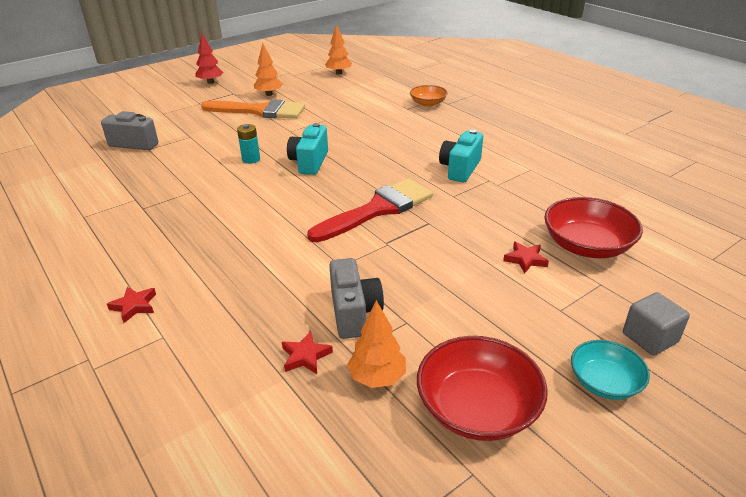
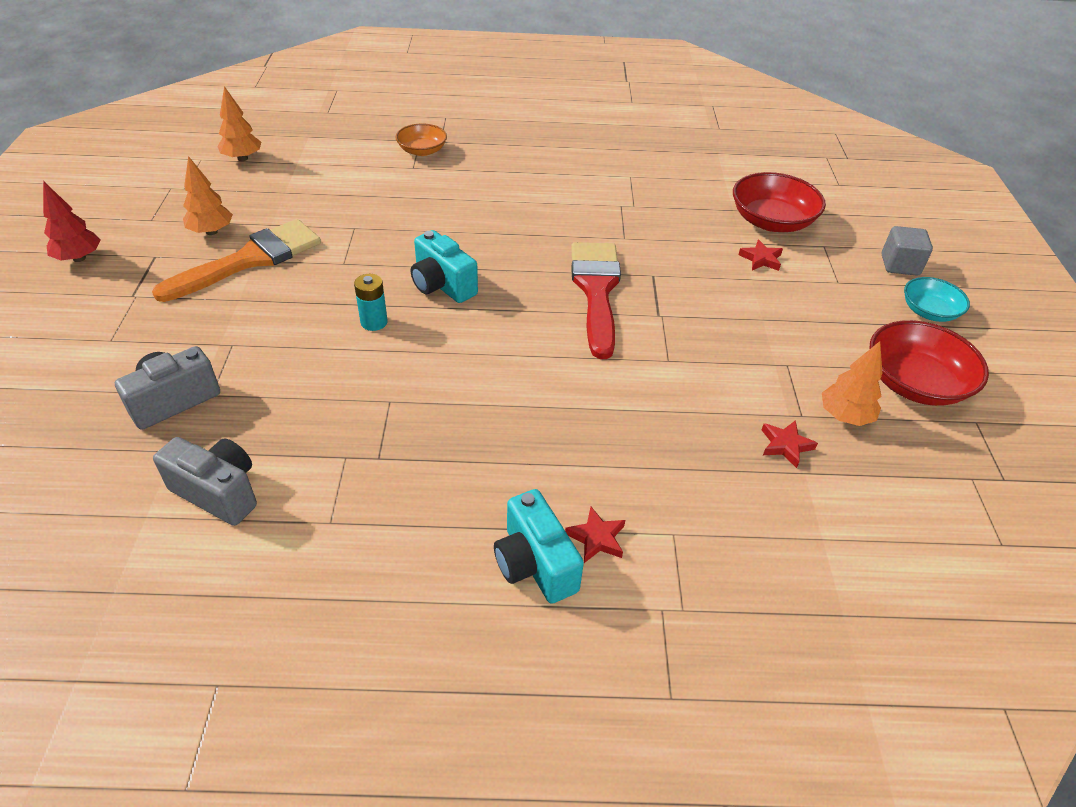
camera: 55 degrees left, 10 degrees up
grey camera [329,258,384,339] -> grey camera moved to [153,437,257,526]
turquoise camera [439,129,483,182] -> turquoise camera moved to [494,489,584,604]

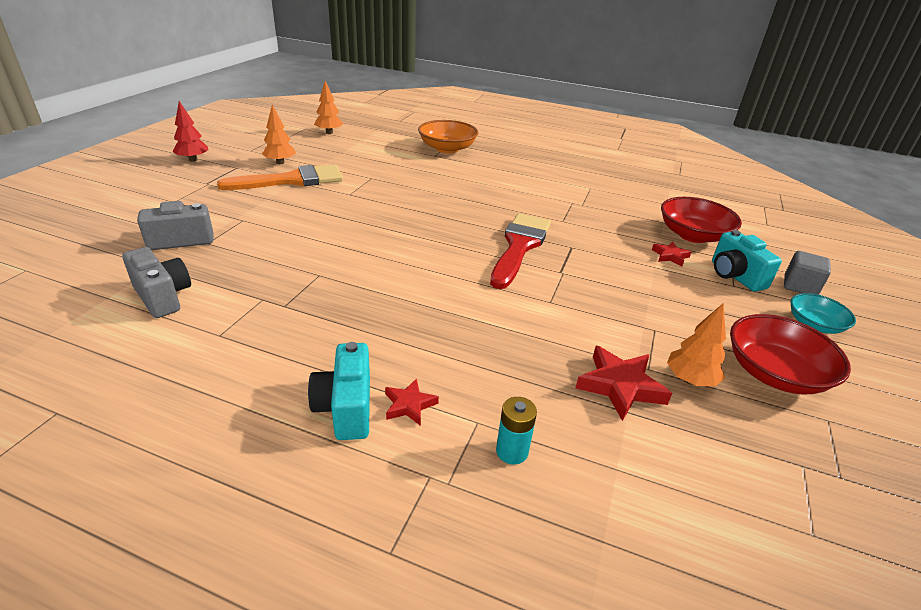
camera: 20 degrees right, 10 degrees down
turquoise battery [354,274,388,331] -> turquoise battery moved to [496,397,537,465]
orange bowl [396,123,447,156] -> orange bowl [418,120,478,153], size x1.63
turquoise camera [411,230,478,303] -> turquoise camera moved to [712,230,782,292]
red star [762,420,818,468] -> red star [575,346,672,421], size x1.73

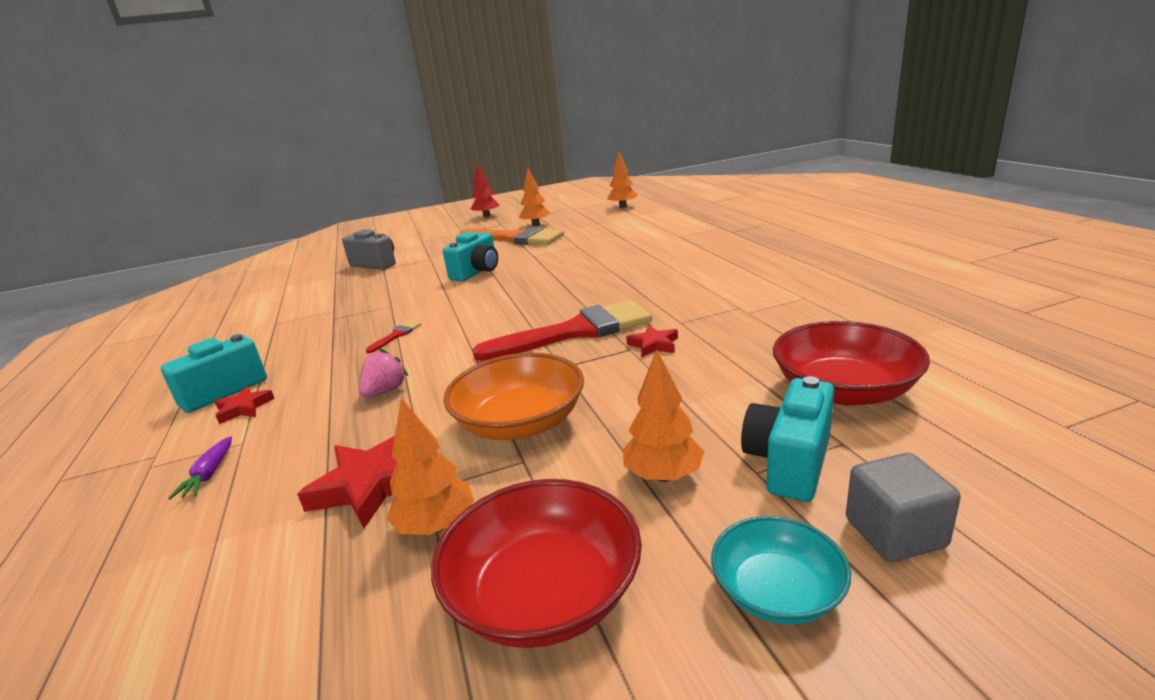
camera: 55 degrees right, 10 degrees down
grey camera [122,247,191,318] -> none
orange bowl [418,120,478,153] -> orange bowl moved to [443,353,584,440]
turquoise battery [496,397,537,465] -> purple carrot [168,436,232,500]
red star [652,242,691,266] -> red star moved to [626,325,678,357]
none -> pink strawberry [358,349,408,398]
none -> red brush [366,321,421,353]
none -> turquoise camera [443,232,498,282]
none -> orange tree [623,349,704,482]

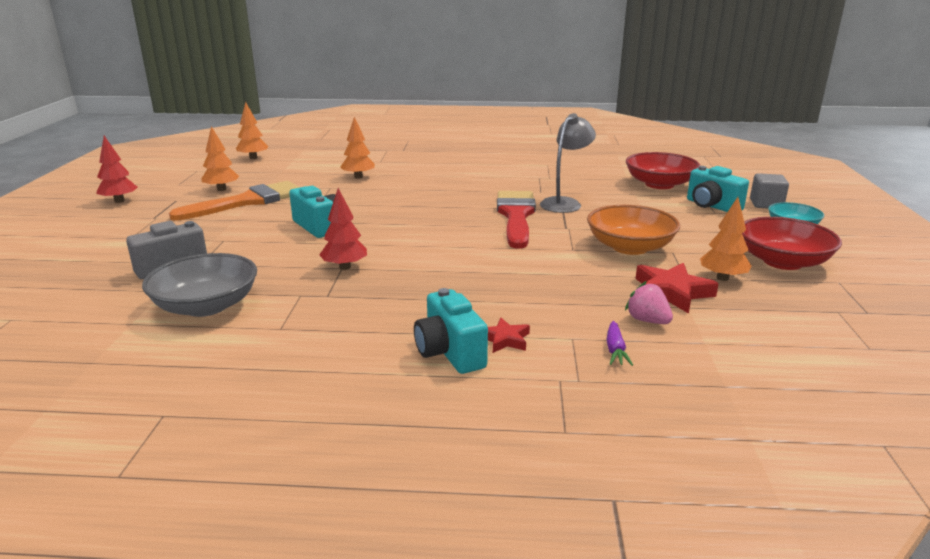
camera: 70 degrees left, 0 degrees up
purple carrot [168,436,232,500] -> purple carrot turned 75 degrees clockwise [606,321,633,366]
pink strawberry [358,349,408,398] -> pink strawberry moved to [625,281,673,324]
red brush [366,321,421,353] -> none
orange tree [623,349,704,482] -> orange tree moved to [340,117,375,179]
red star [626,325,678,357] -> grey lamp [540,113,596,213]
none -> grey bowl [142,253,257,317]
none -> red tree [319,188,367,270]

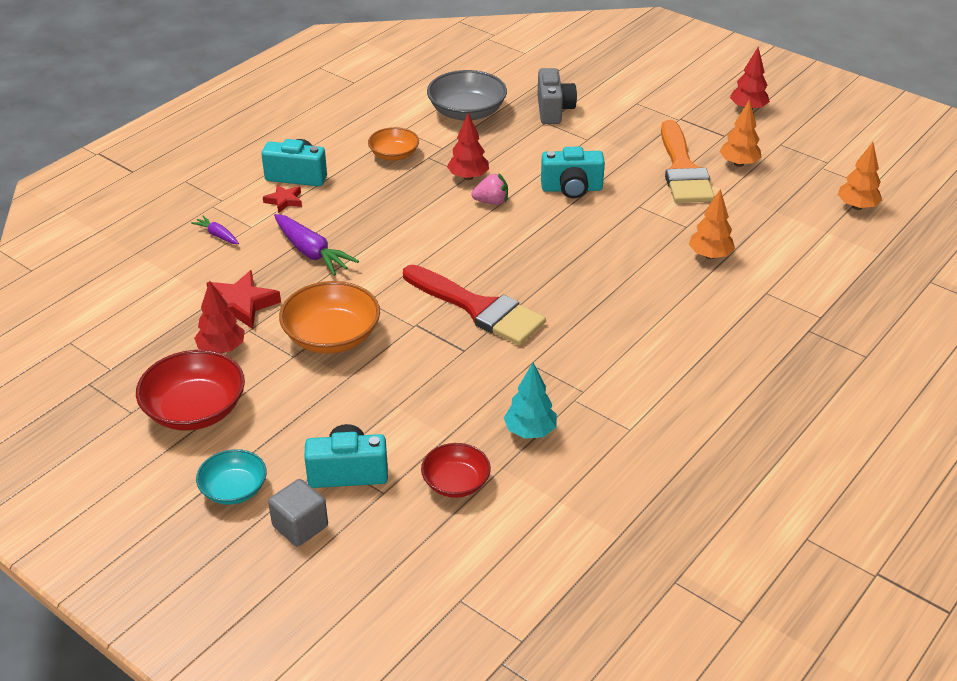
camera: 125 degrees right, 15 degrees up
grey lamp [540,113,596,213] -> none
pink strawberry [625,281,673,324] -> pink strawberry moved to [471,173,508,205]
red bowl [626,152,700,189] -> red bowl [421,443,491,498], size x0.61
orange tree [700,197,752,281] -> red tree [194,281,245,353]
none -> purple carrot [274,214,359,276]
none -> orange bowl [368,127,419,161]
none -> turquoise tree [504,363,557,439]

